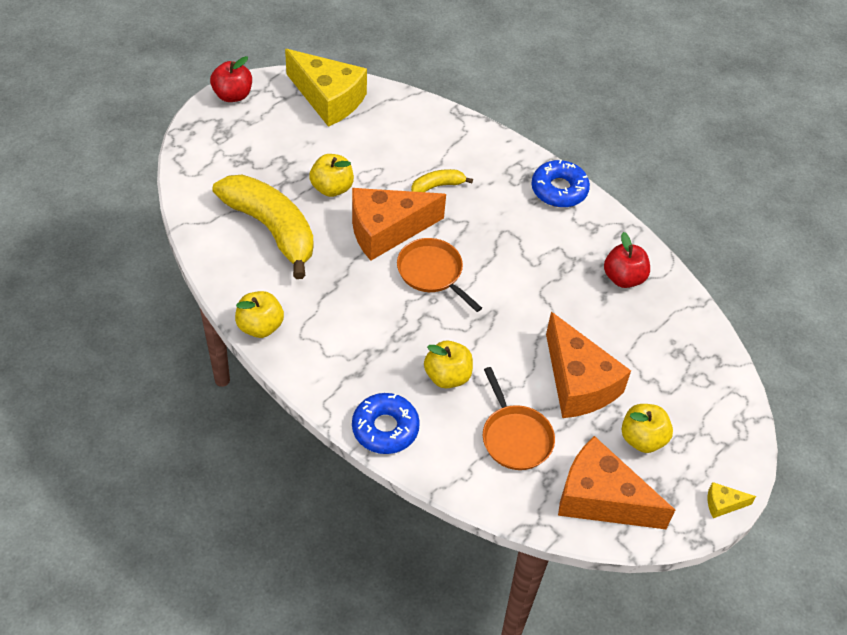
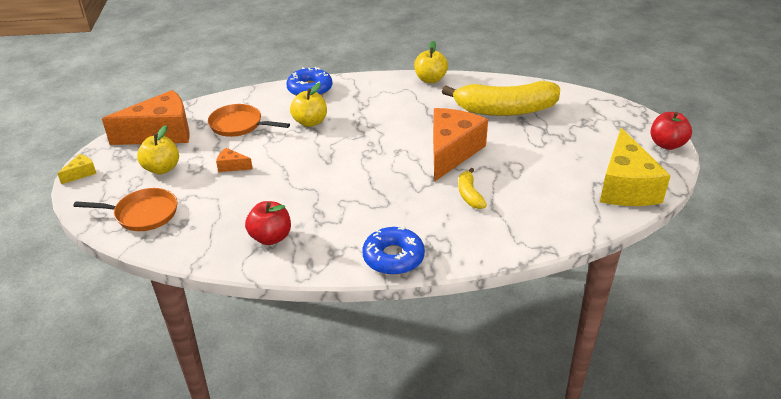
camera: 135 degrees right, 15 degrees down
yellow cheese [285,49,367,127] -> yellow cheese turned 75 degrees counterclockwise [600,128,671,206]
yellow apple [309,154,354,197] -> none
orange pan [397,238,482,312] -> orange pan moved to [73,188,177,231]
yellow banana [411,169,473,192] -> yellow banana turned 150 degrees clockwise [458,168,487,209]
orange cheese [546,312,631,418] -> orange cheese [216,148,253,172], size x0.41

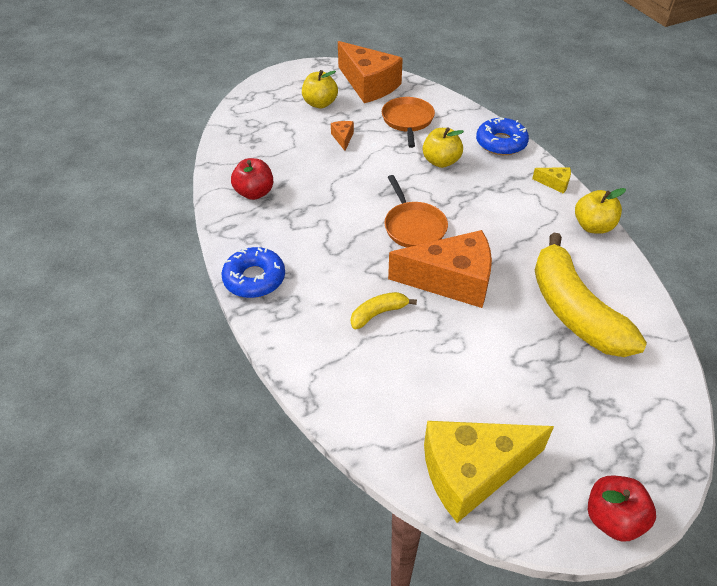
camera: 70 degrees right, 10 degrees up
yellow cheese [57,154,97,184] -> yellow cheese moved to [532,167,571,194]
orange pan [73,188,177,231] -> orange pan moved to [384,175,448,248]

